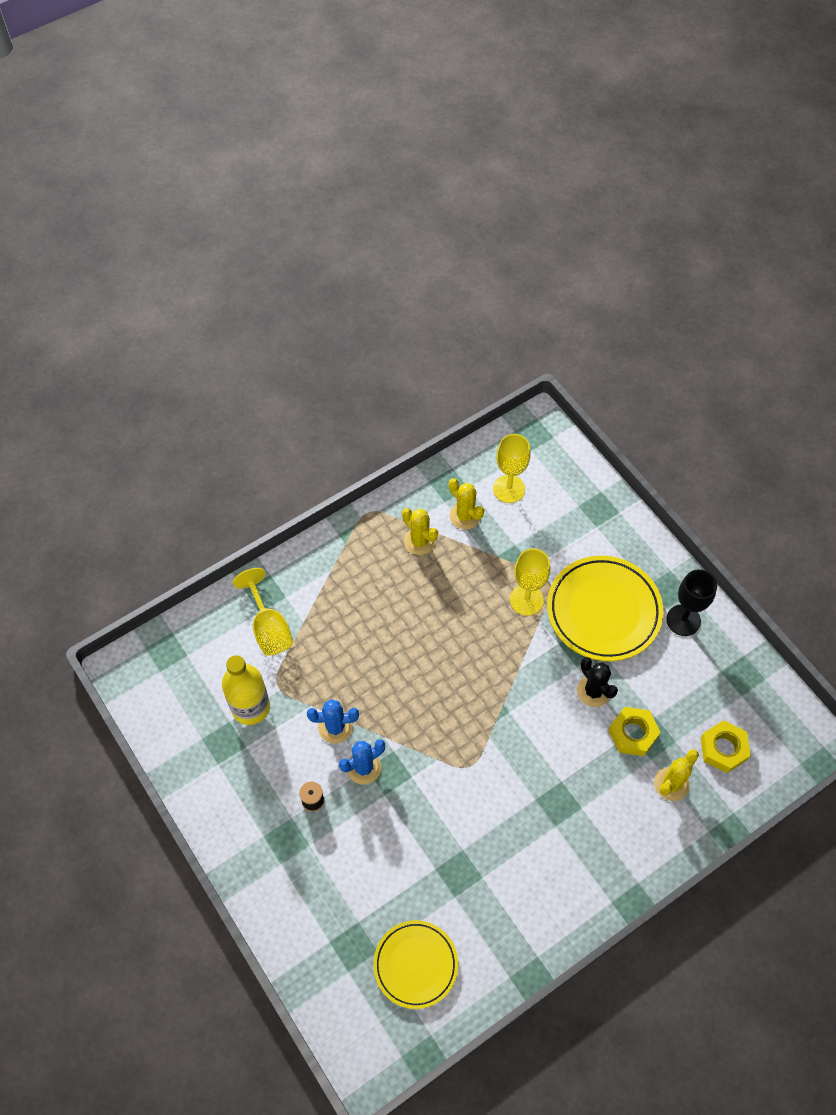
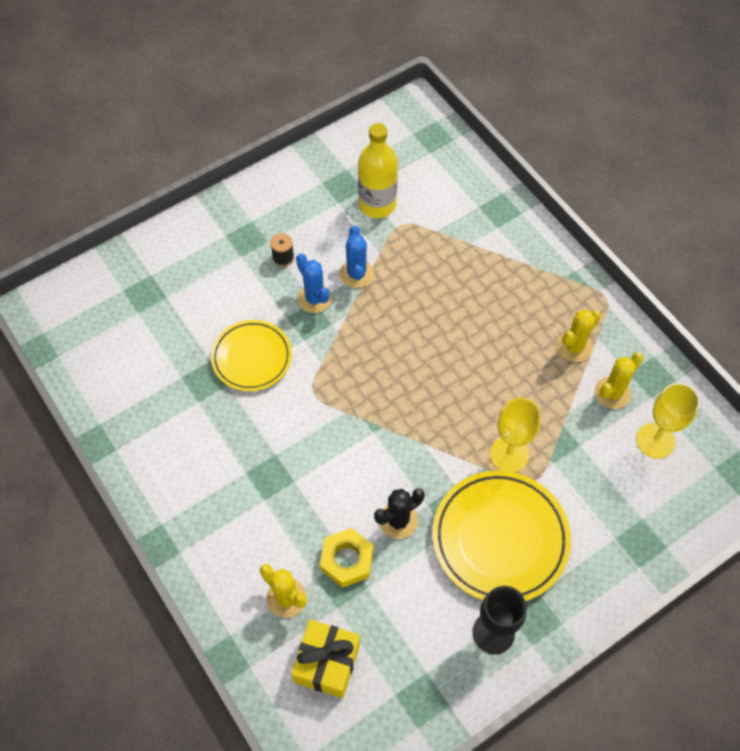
camera: 90 degrees right, 0 degrees up
yellow goblet [233,568,293,655] -> none
yellow plate [373,920,458,1009] -> yellow plate moved to [211,320,292,391]
yellow nut [701,720,751,773] -> yellow gift [291,620,360,698]

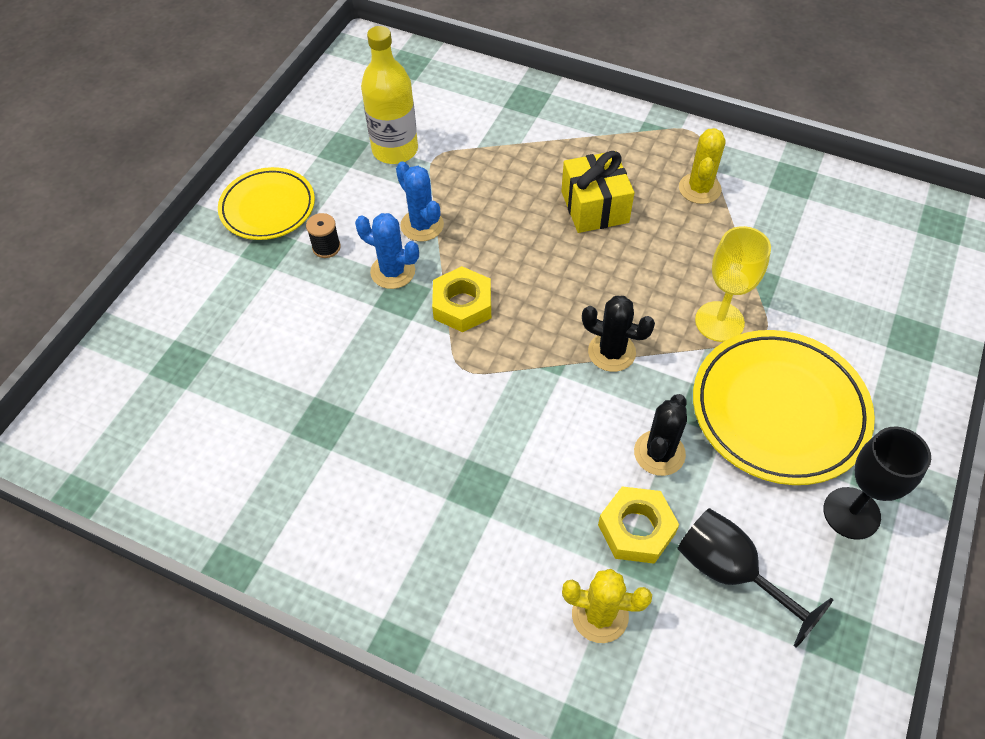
camera: 30 degrees left, 5 degrees down
yellow plate [211,320,292,391] -> yellow plate moved to [218,167,315,240]
yellow gift [291,620,360,698] -> yellow gift moved to [561,151,634,233]
yellow cactus [595,352,644,409] -> none
yellow goblet [636,383,700,459] -> none
none -> yellow nut [432,266,491,332]
none -> black cactus [582,296,655,372]
none -> black goblet [678,508,834,647]

